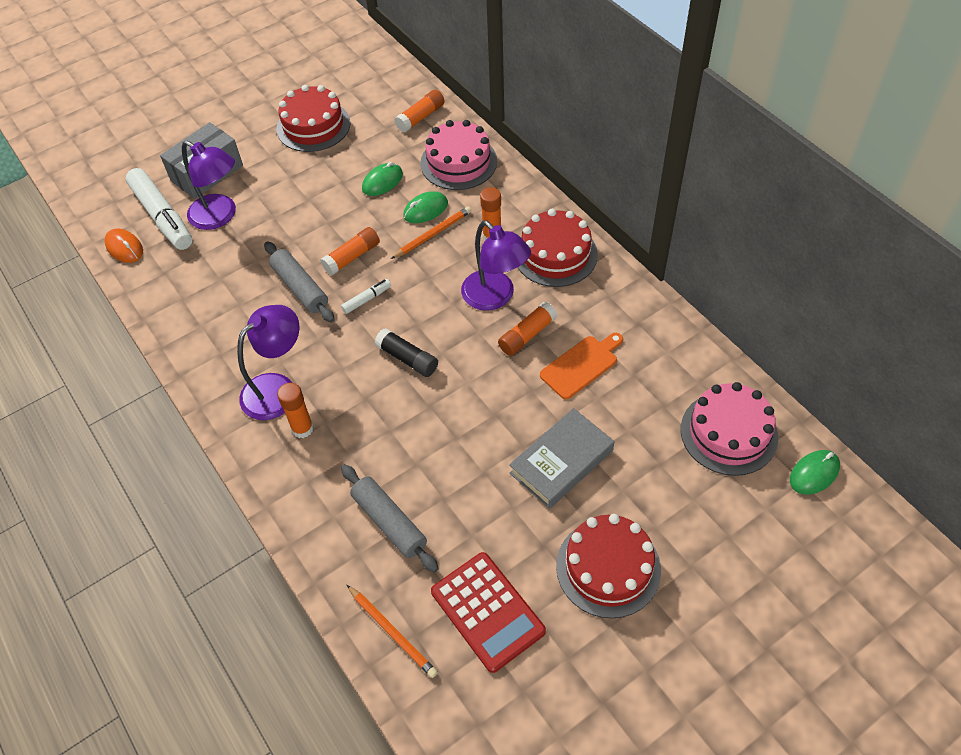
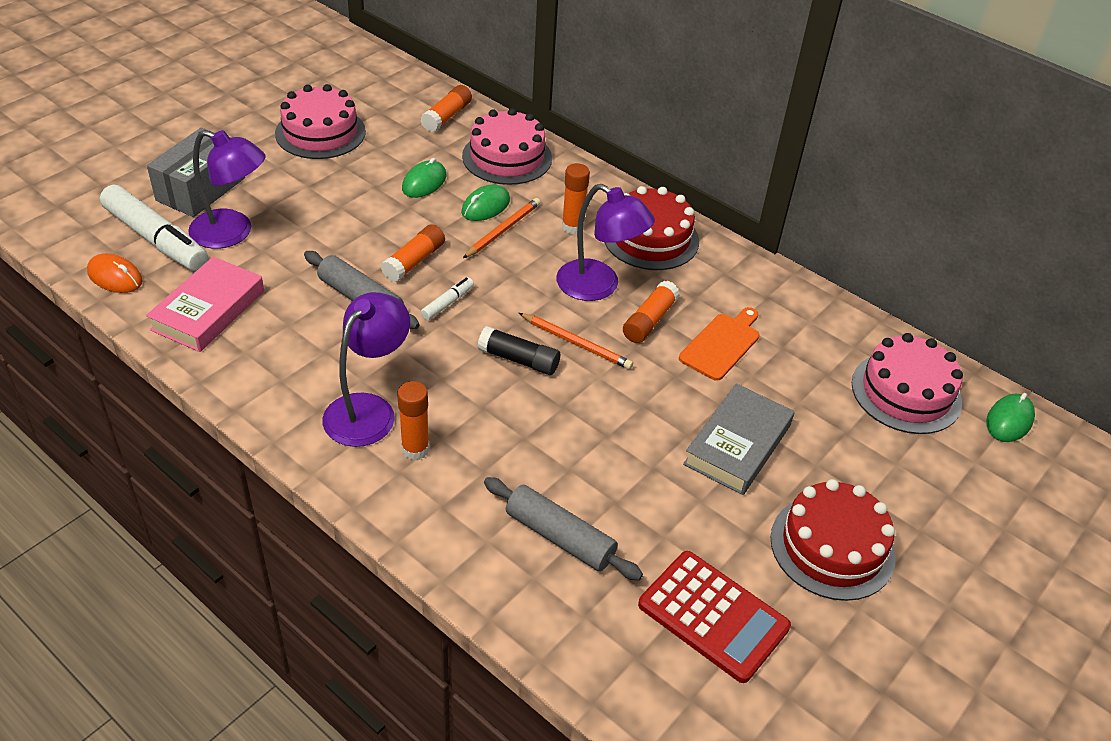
camera: 20 degrees left, 10 degrees down
red cake [276,85,350,152] -> pink cake [275,84,366,159]
orange pencil [347,585,438,678] -> orange pencil moved to [519,313,633,369]
none -> pink book [146,257,264,352]

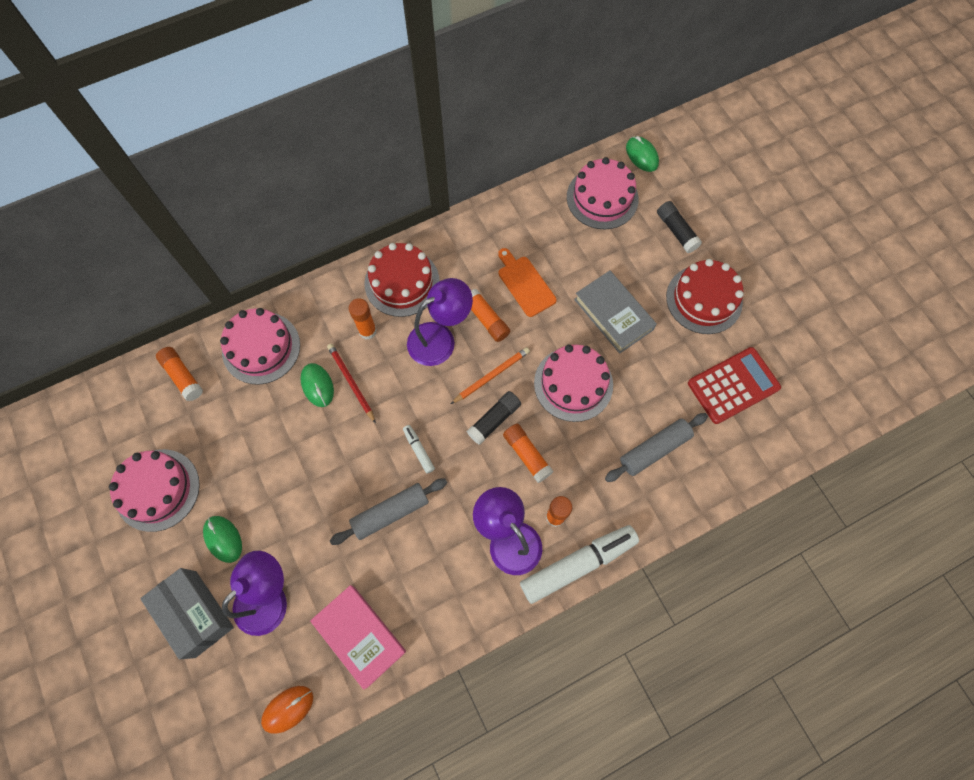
camera: 65 degrees left, 25 degrees up
white marker [100,185,208,271] -> white marker moved to [520,525,639,604]
orange glue stick [381,224,445,282] -> orange glue stick moved to [503,424,554,483]
green mouse [402,158,446,198] -> green mouse moved to [203,516,242,563]
orange pencil [463,198,540,258] -> red pencil [327,343,376,423]
none -> pink cake [534,344,613,422]
none -> black glue stick [657,201,702,253]

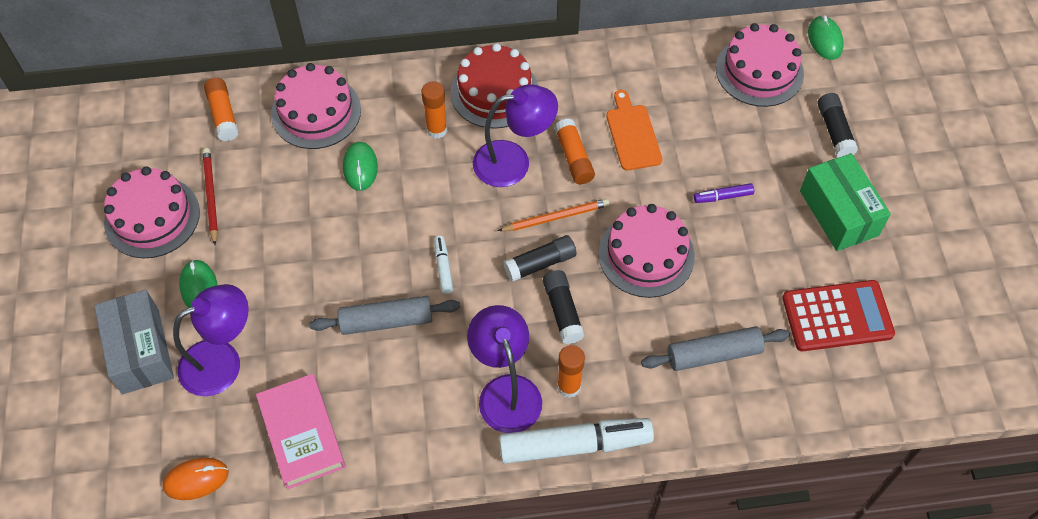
camera: 20 degrees right, 10 degrees down
red pencil [327,343,376,423] -> red pencil moved to [203,148,218,245]
orange glue stick [503,424,554,483] -> black glue stick [543,270,585,344]
grey book [574,271,657,354] -> purple marker [694,183,754,203]
red cake [666,259,744,334] -> green box [800,153,891,251]

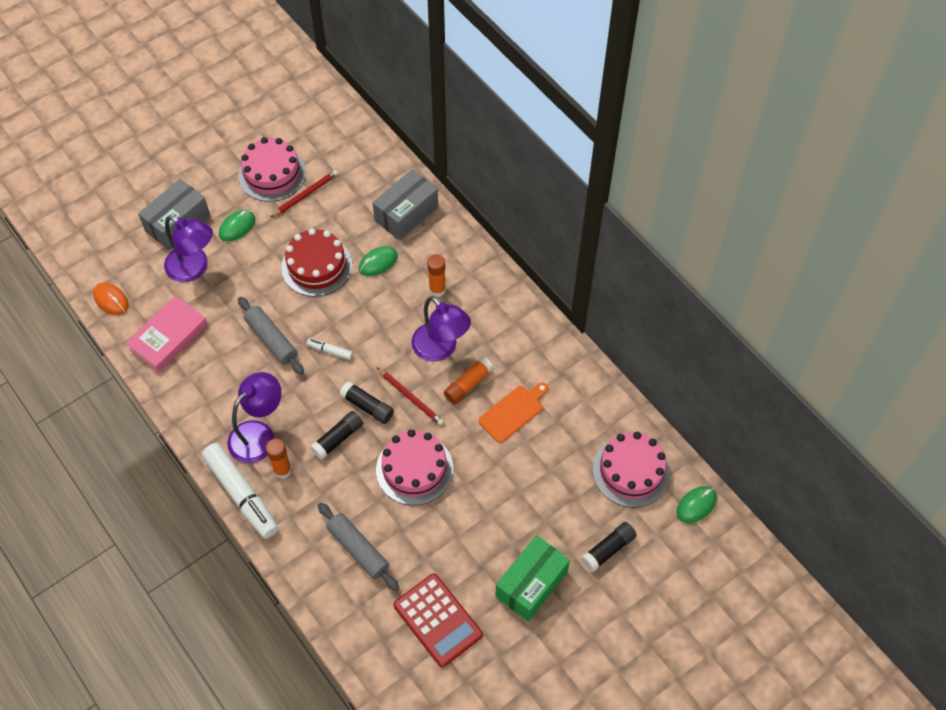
camera: 60 degrees right, 0 degrees up
orange glue stick [204,78,239,141] -> none
pink cake [271,63,361,149] -> grey box [372,169,438,240]
white marker [434,236,453,294] -> white marker turned 120 degrees counterclockwise [307,338,353,360]
red cake [450,43,538,129] -> red cake moved to [281,228,352,297]
orange pencil [498,199,609,231] -> red pencil [377,367,444,426]
purple marker [694,183,754,203] -> none

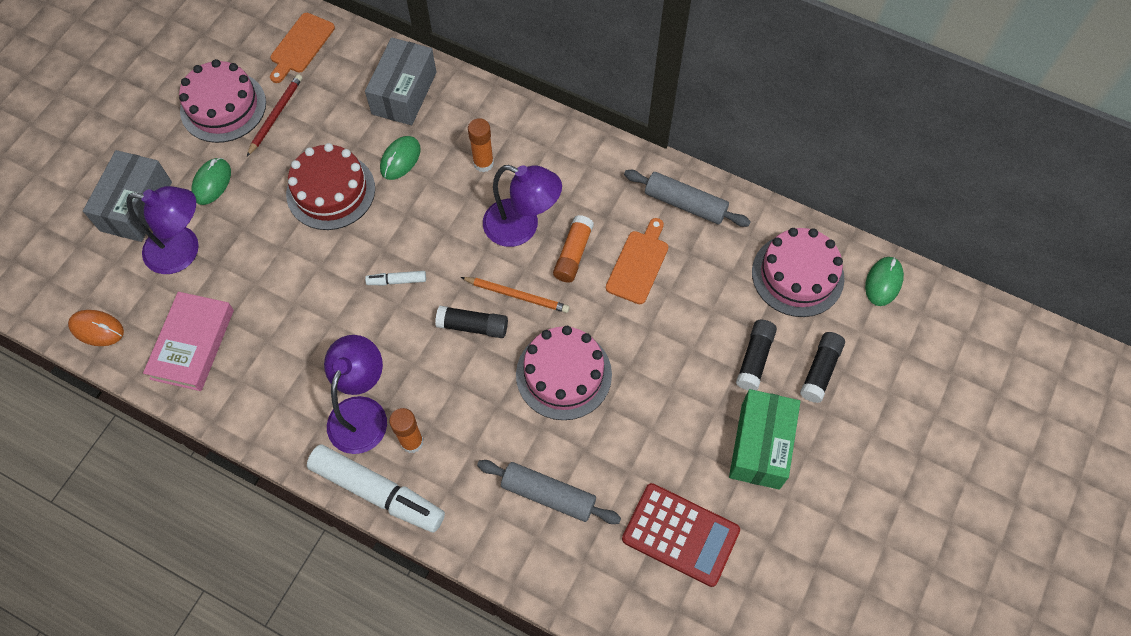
camera: 25 degrees left, 5 degrees up
grey rolling pin [238,297,304,375] -> grey rolling pin moved to [624,170,751,227]
black glue stick [310,411,363,460] -> black glue stick moved to [736,320,777,390]
red pencil [377,367,444,426] -> orange pencil [461,277,569,313]
none -> orange cutting board [270,13,335,83]

